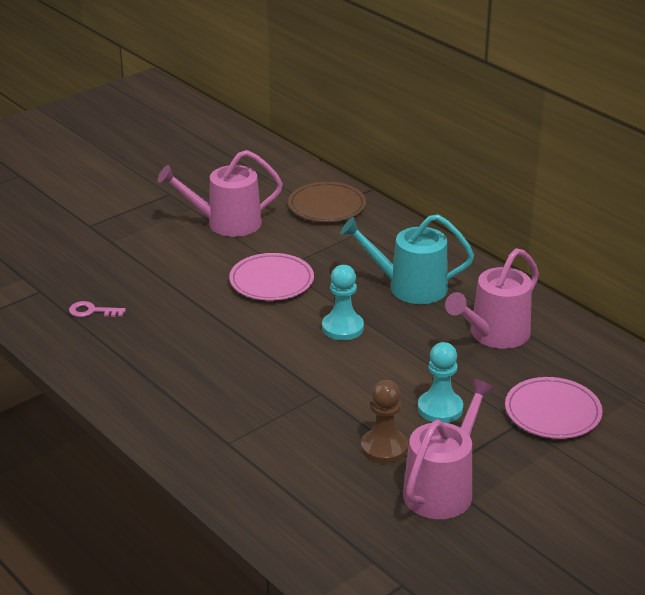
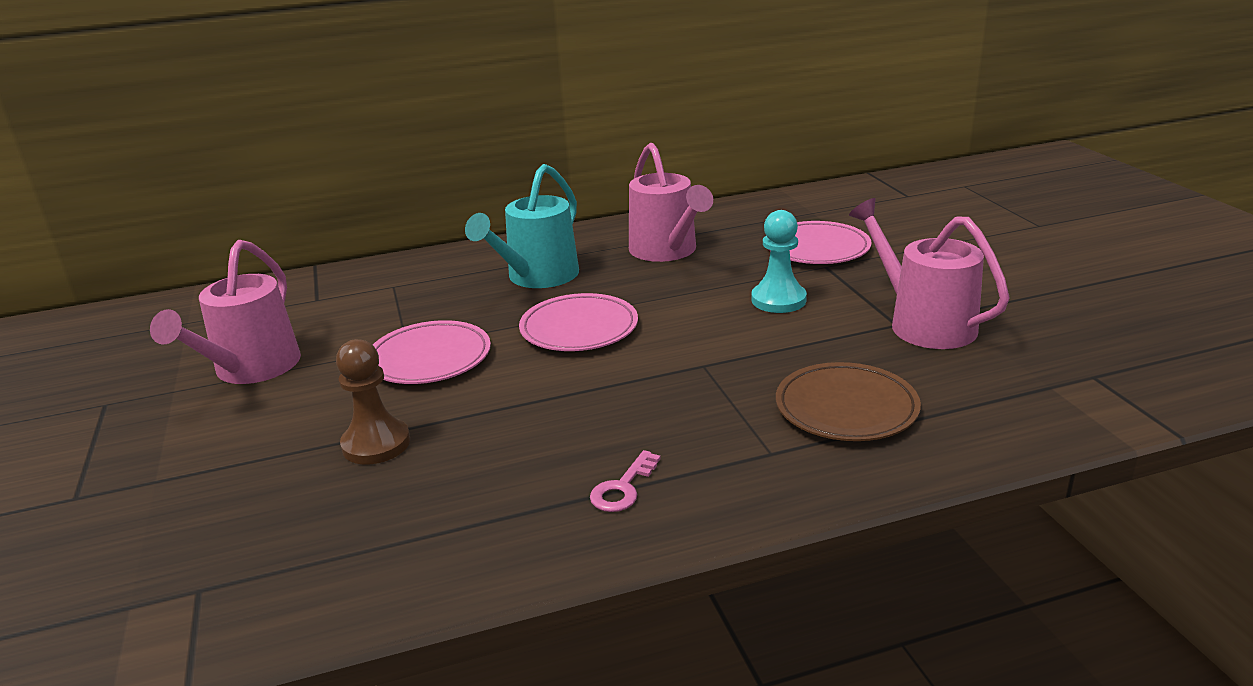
camera: 65 degrees left, 5 degrees down
pink key [69,301,126,317] -> pink key moved to [590,450,661,512]
brown plate [288,182,366,222] -> brown plate moved to [776,362,921,441]
turquoise pawn [322,265,364,340] -> pink plate [519,293,638,351]
brown pawn [361,380,408,464] -> brown pawn moved to [336,339,410,464]

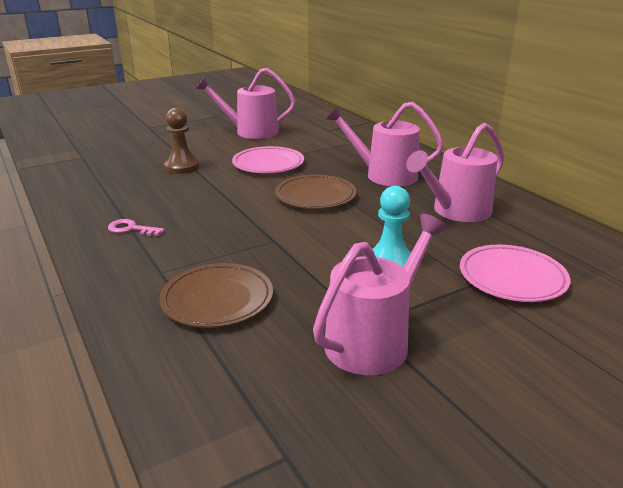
camera: 75 degrees right, 0 degrees up
turquoise watering can [465,164,579,288] -> pink watering can [325,102,444,186]
pink plate [519,293,638,351] -> brown plate [275,174,356,209]

